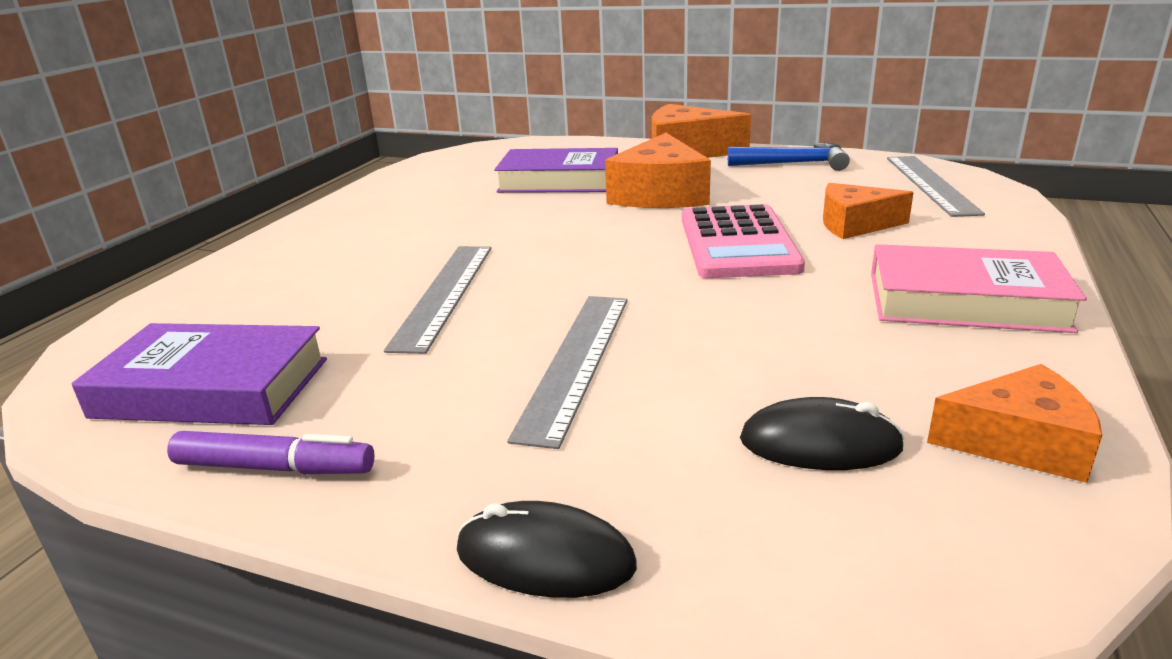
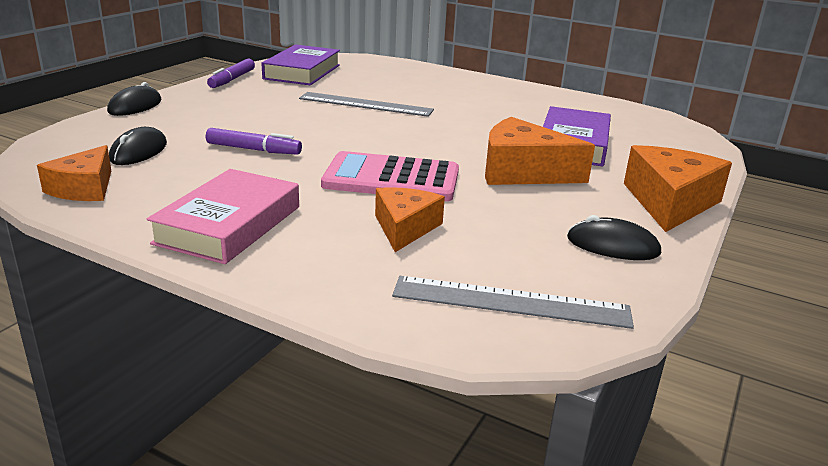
camera: 95 degrees right, 0 degrees up
grey ruler [507,296,628,449] -> none
blue hammer [728,143,850,171] -> black mouse [567,215,661,260]
none -> purple marker [206,128,302,155]

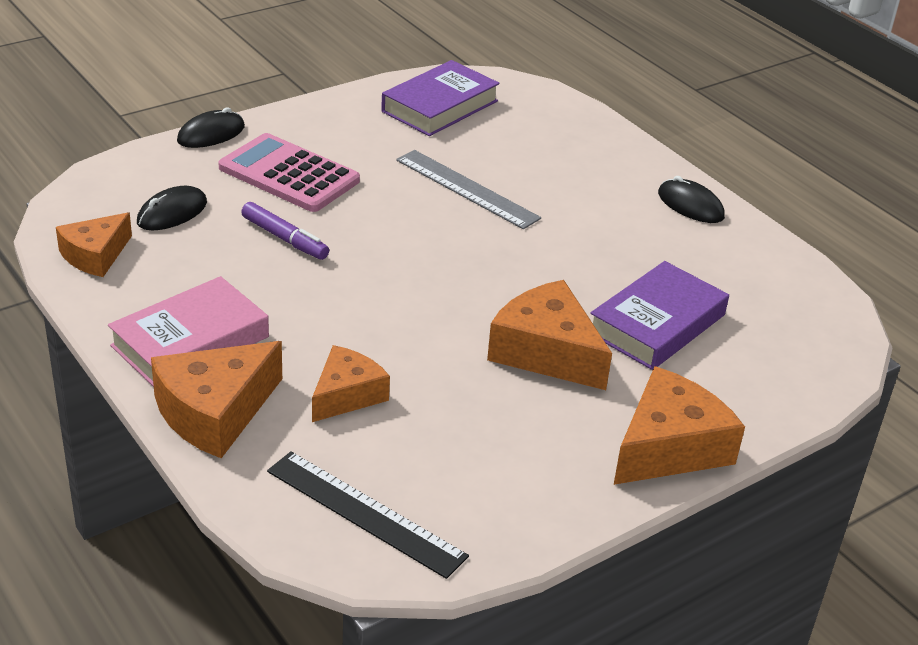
camera: 25 degrees right, 10 degrees up
purple marker [207,59,255,88] -> none
pink calculator [321,151,459,201] -> pink calculator moved to [218,133,360,212]
grey ruler [392,276,634,329] -> black ruler [267,451,469,579]
black mouse [567,215,661,260] -> black mouse moved to [658,176,725,223]
none -> orange cheese [151,341,282,458]

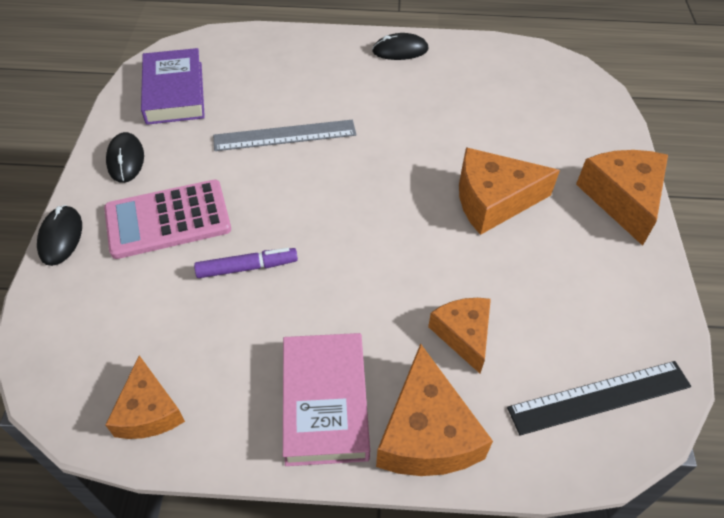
camera: 50 degrees left, 15 degrees up
black mouse [137,186,207,230] -> black mouse moved to [106,132,144,183]
purple book [590,261,729,370] -> none

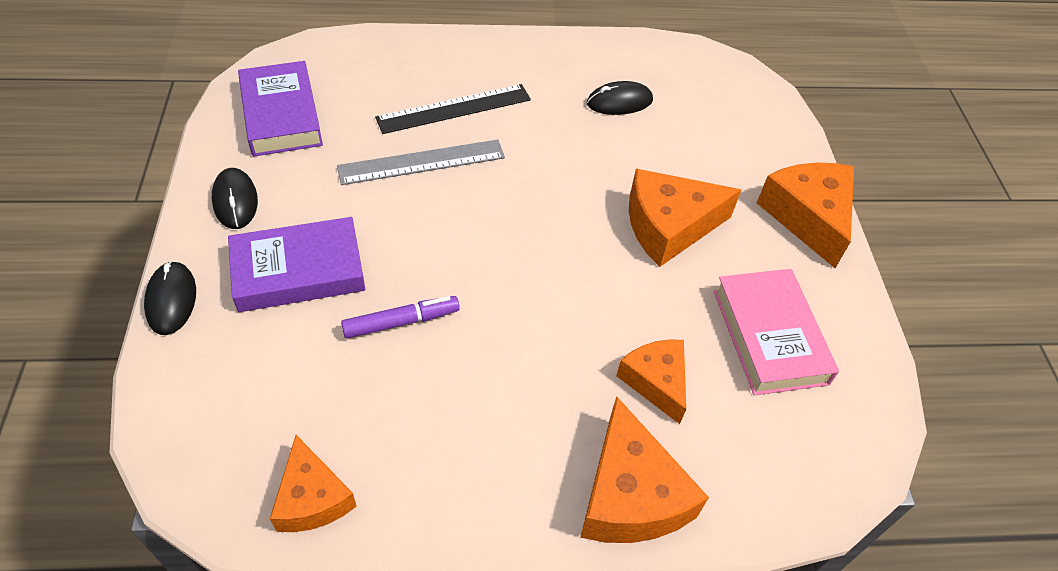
camera: 10 degrees left, 0 degrees up
pink calculator [104,180,231,259] -> purple book [228,217,365,312]
pink book [283,333,370,466] -> pink book moved to [714,269,839,396]
black mouse [372,33,428,60] -> black mouse moved to [587,81,653,115]
black ruler [507,361,691,435] -> black ruler moved to [375,84,531,134]

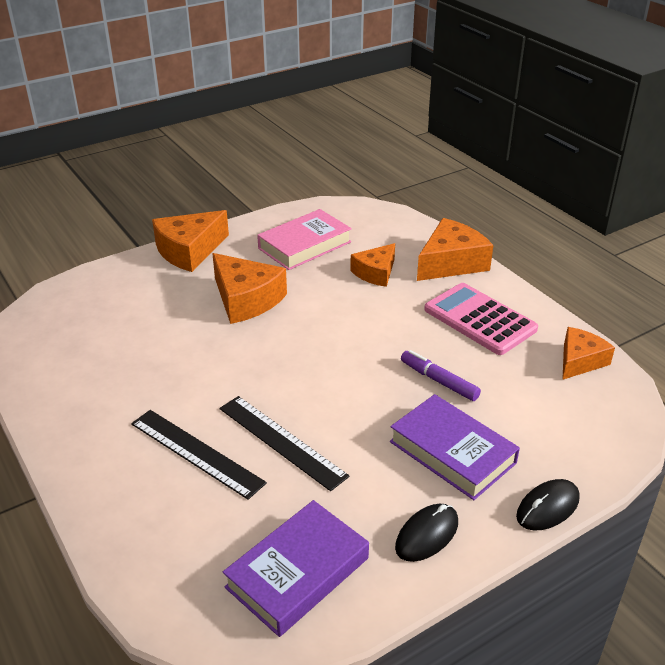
camera: 115 degrees left, 15 degrees down
grey ruler [337,140,505,185] -> black ruler [220,396,350,491]
black mouse [587,81,653,115] -> none
none -> pink calculator [424,283,538,355]

